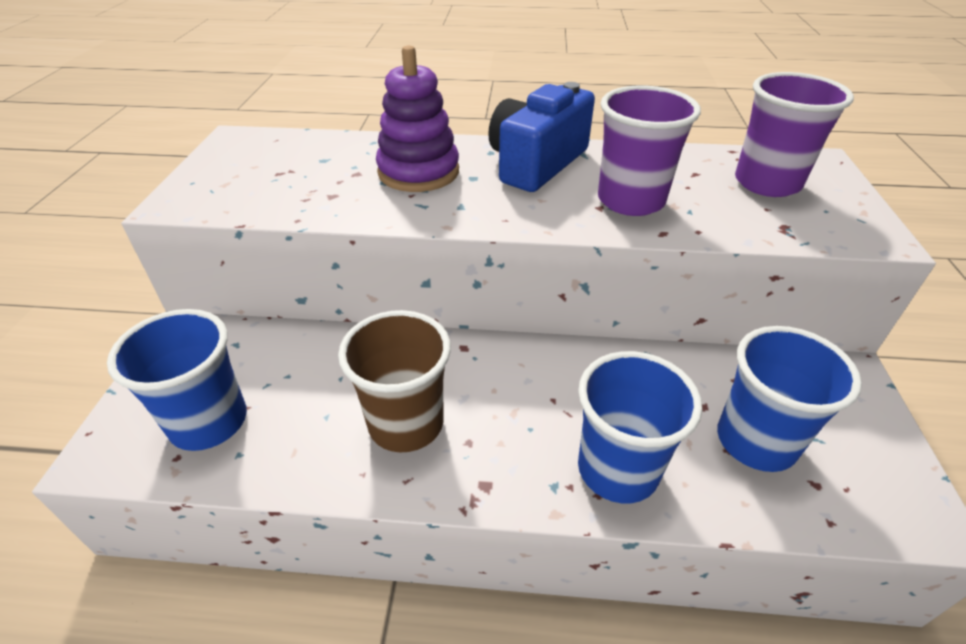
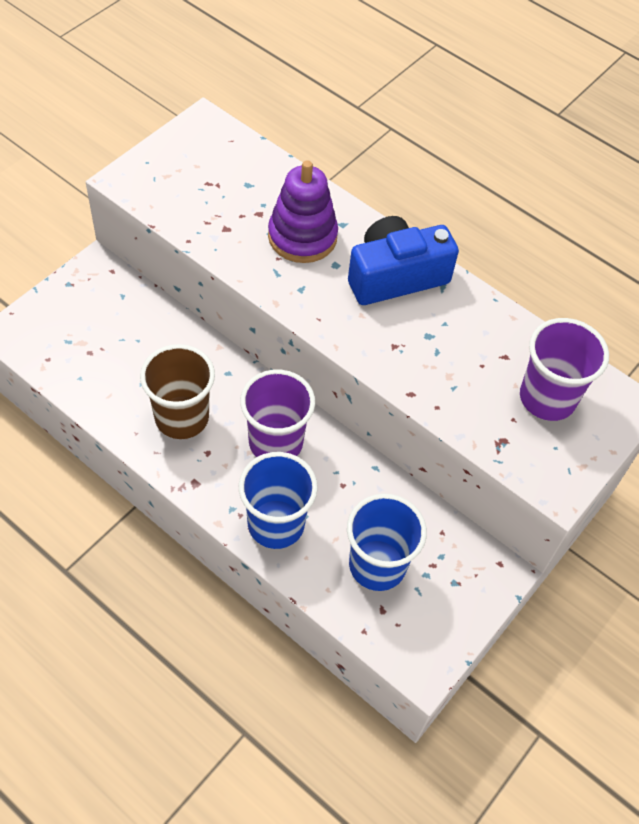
camera: 30 degrees right, 15 degrees up
blue cup [107,309,247,451] -> none
purple cup [598,86,701,216] -> purple cup moved to [240,370,315,457]

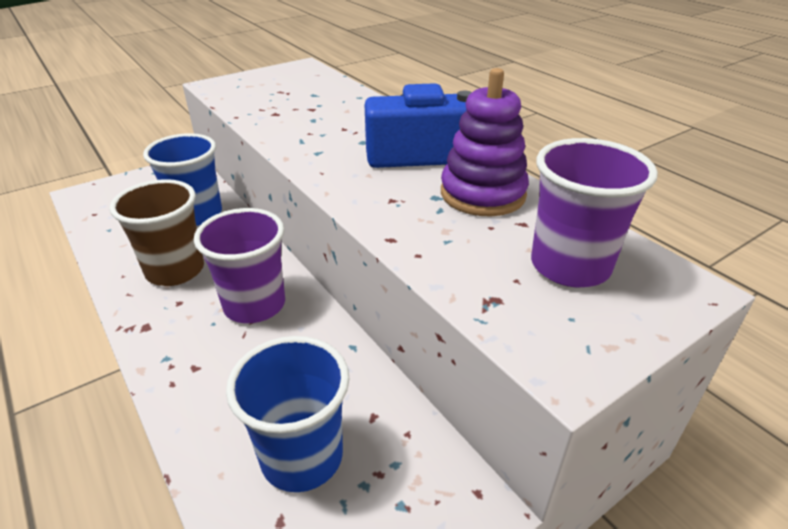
camera: 20 degrees right, 20 degrees down
blue cup [239,452,318,549] -> blue cup moved to [143,133,222,226]
purple stacking toy [268,160,338,263] -> purple stacking toy moved to [441,68,529,217]

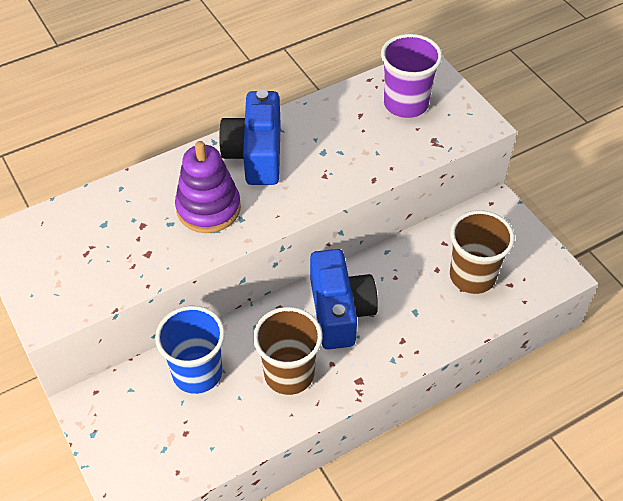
camera: 85 degrees left, 15 degrees up
purple cup [194,208,285,323] -> blue camera [310,249,378,350]
blue cup [226,336,349,492] -> brown cup [450,210,515,294]
purple stacking toy [441,68,529,217] -> purple stacking toy moved to [175,141,241,233]

